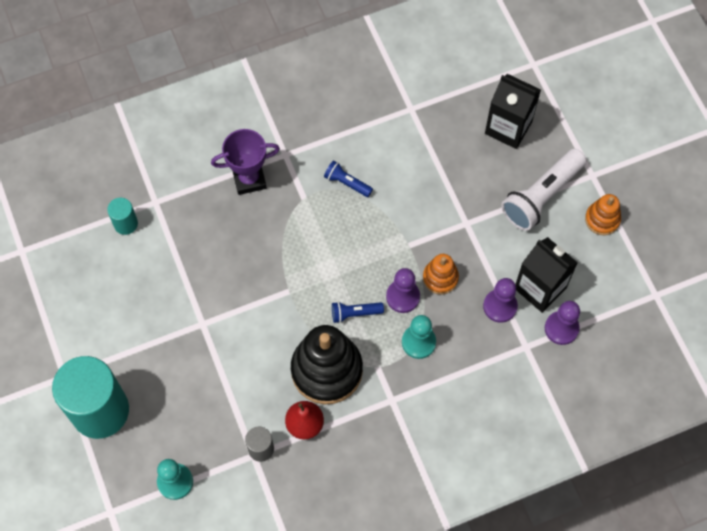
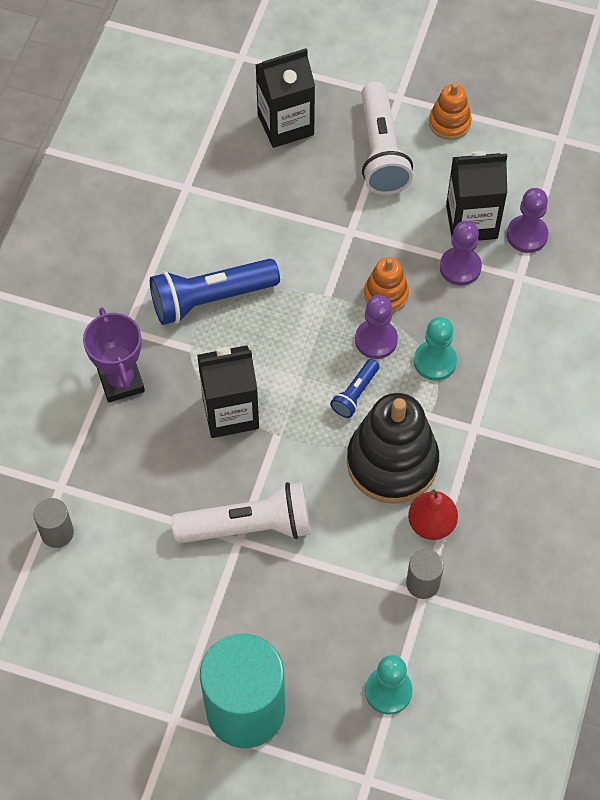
camera: 50 degrees left, 5 degrees down
turquoise cylinder [107,198,138,235] -> grey cylinder [34,498,74,548]
purple trophy [211,129,280,195] -> purple trophy turned 45 degrees counterclockwise [83,308,145,403]
blue flashlight [324,160,373,197] -> blue flashlight [150,259,280,325], size x1.99
none -> white flashlight [171,482,311,543]
none -> black carton [197,345,259,438]

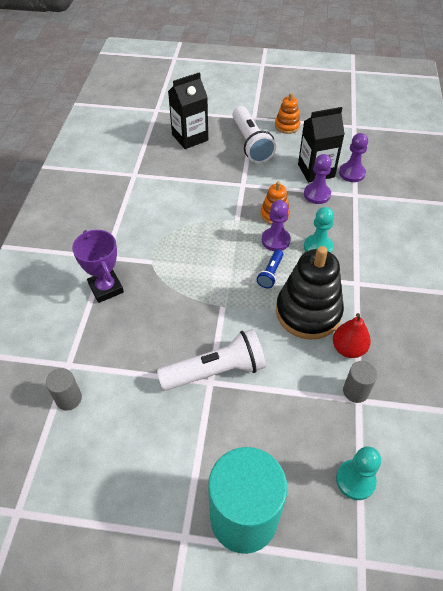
camera: 10 degrees left, 10 degrees down
blue flashlight [150,259,280,325] -> none
black carton [197,345,259,438] -> none

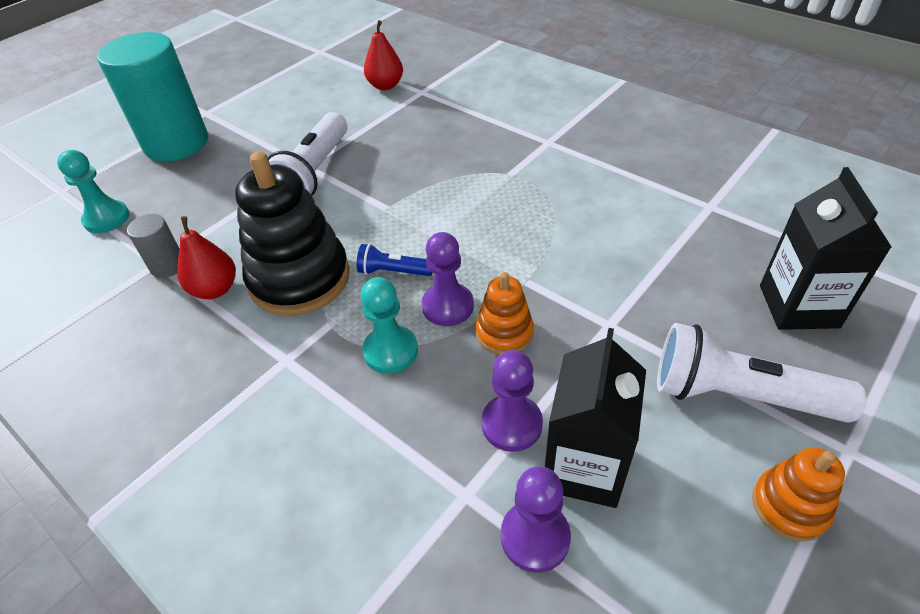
camera: 125 degrees right, 5 degrees down
grey cylinder [46,368,82,411] -> red pear [364,20,403,90]
purple trophy [72,230,124,303] -> none
blue flashlight [257,249,283,288] -> blue flashlight turned 45 degrees counterclockwise [357,244,432,276]

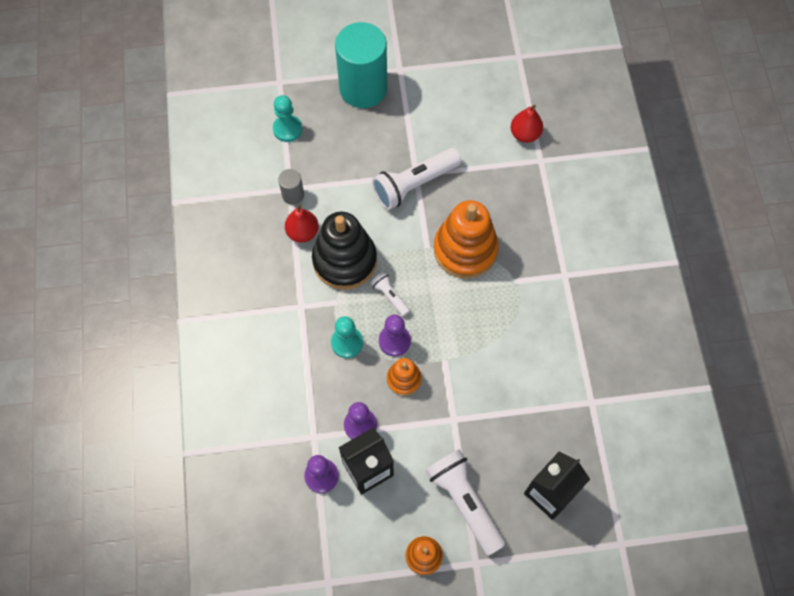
camera: 40 degrees right, 20 degrees up
blue flashlight [357,244,432,276] -> white flashlight [371,272,410,317]
none -> orange stacking toy [434,200,499,279]

